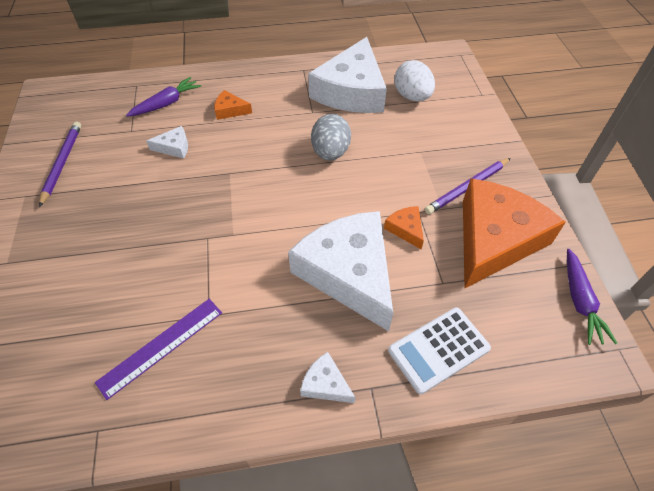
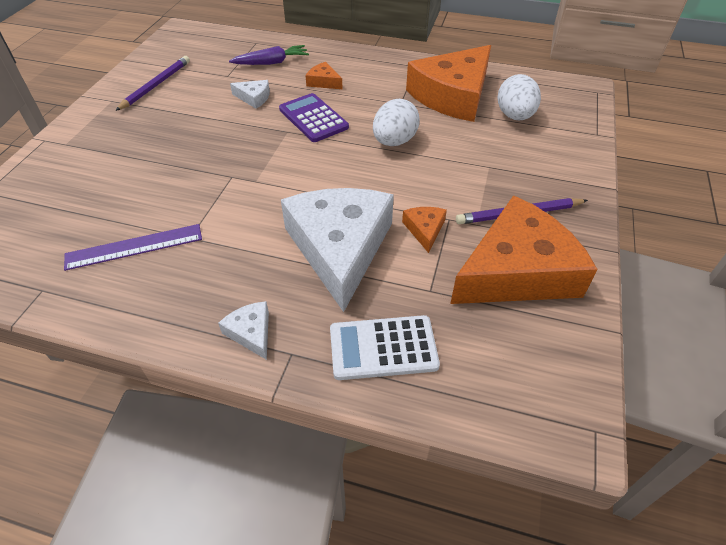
camera: 25 degrees right, 5 degrees down
white cheese [308,37,387,113] -> orange cheese [406,45,491,122]
grey egg [311,114,351,161] -> white egg [373,99,420,146]
purple carrot [567,249,617,345] -> none
none -> purple calculator [279,93,349,142]

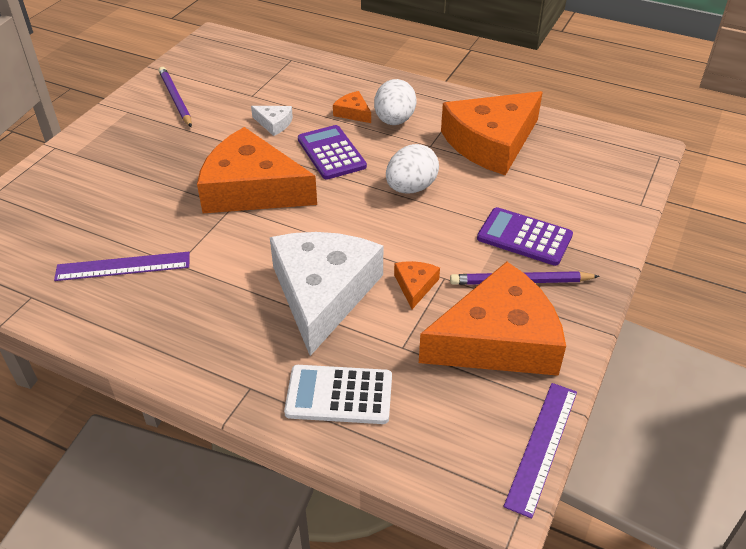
camera: 10 degrees right, 5 degrees down
purple pencil [115,56,190,111] -> purple pencil turned 60 degrees counterclockwise [159,67,192,127]
white cheese [218,301,269,360] -> none
purple carrot [229,45,309,65] -> none
white egg [498,74,541,121] -> white egg moved to [374,79,417,125]
none -> orange cheese [197,127,317,213]
none -> purple calculator [477,207,573,266]
none -> purple ruler [503,383,577,519]

